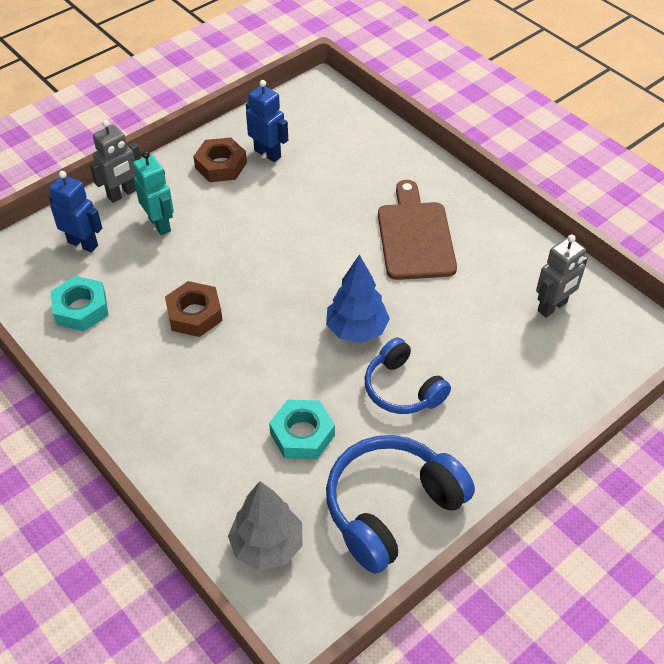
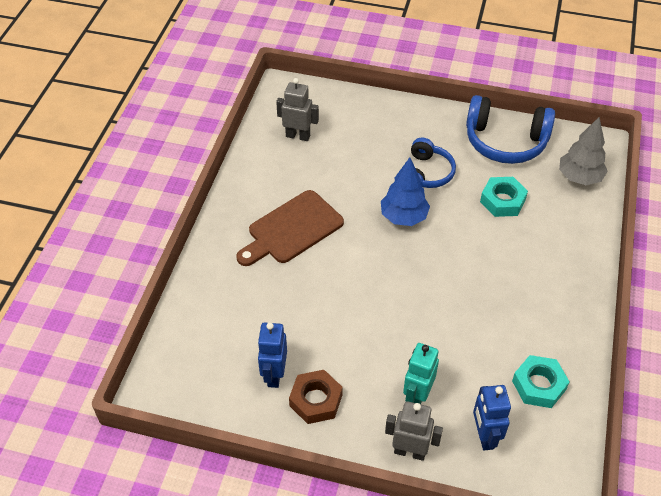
camera: 125 degrees left, 0 degrees up
brown nut [165,281,223,337] -> none

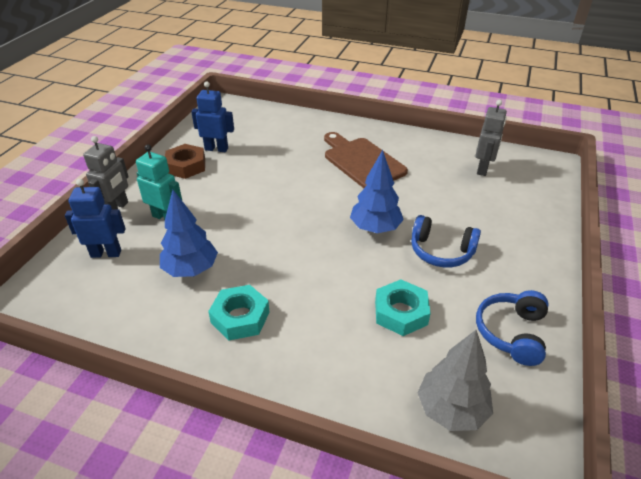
camera: 95 degrees right, 10 degrees down
blue headphones [466,95,555,164] -> blue headphones [476,290,548,366], size x0.64
turquoise nut [512,355,569,408] -> turquoise nut moved to [208,285,269,340]
none -> blue tree [160,190,218,277]

